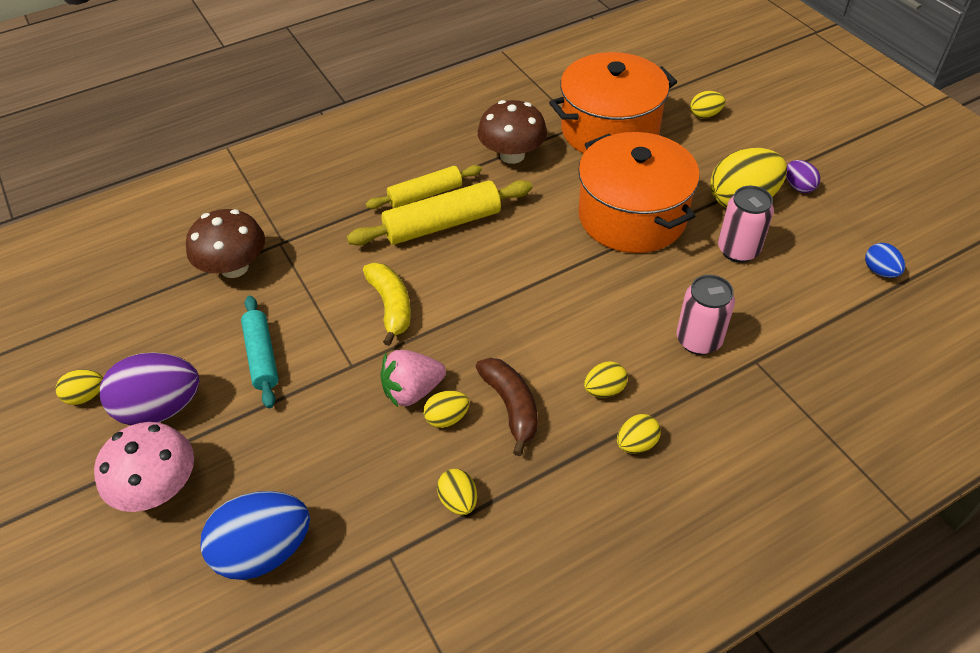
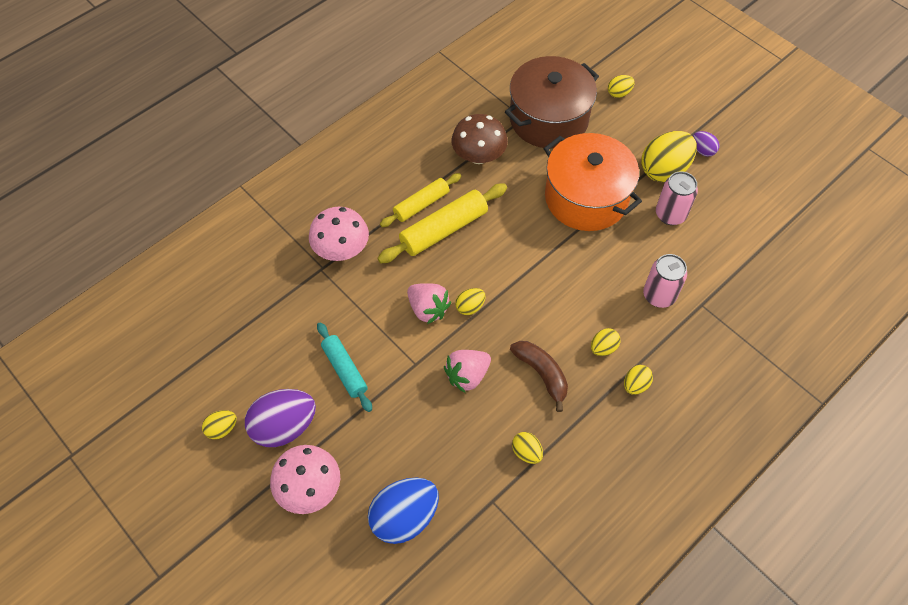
camera: 15 degrees left, 10 degrees up
brown mushroom [186,209,265,278] -> none
yellow banana [363,263,411,346] -> pink strawberry [407,283,451,324]
yellow egg [423,390,469,428] -> yellow egg moved to [455,288,486,315]
orange pot [549,52,677,154] -> brown pot [505,56,599,149]
blue egg [865,243,905,278] -> none
none -> pink mushroom [309,207,369,261]

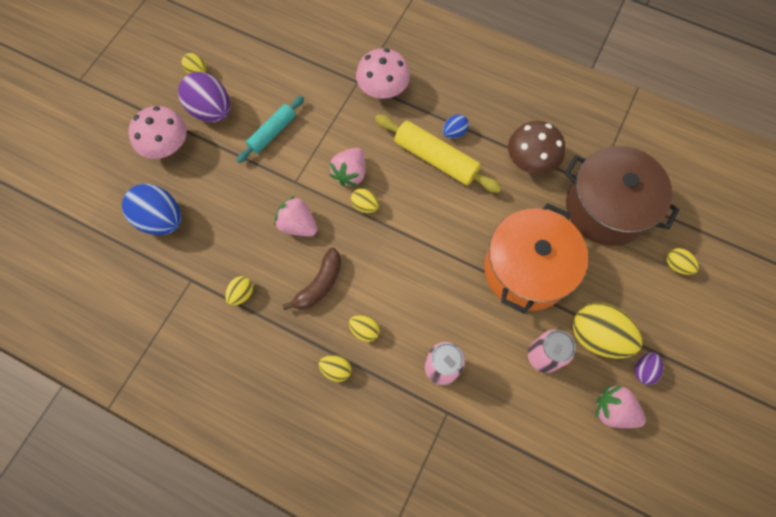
camera: 70 degrees right, 10 degrees up
yellow rolling pin [380,173,461,227] -> blue egg [443,114,469,138]
none -> pink strawberry [596,385,646,428]

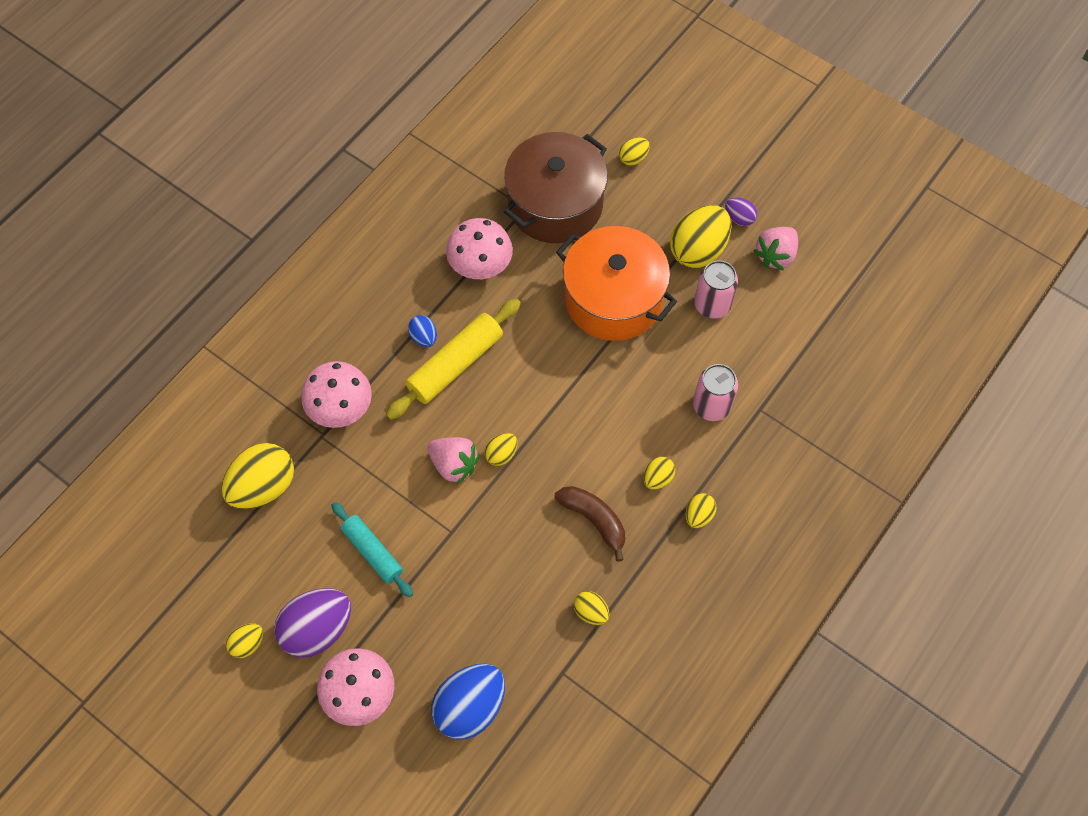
camera: 80 degrees left, 5 degrees down
pink strawberry [274,196,318,236] -> none
brown mushroom [508,121,565,174] -> pink mushroom [446,218,513,279]
none -> yellow egg [222,443,294,509]

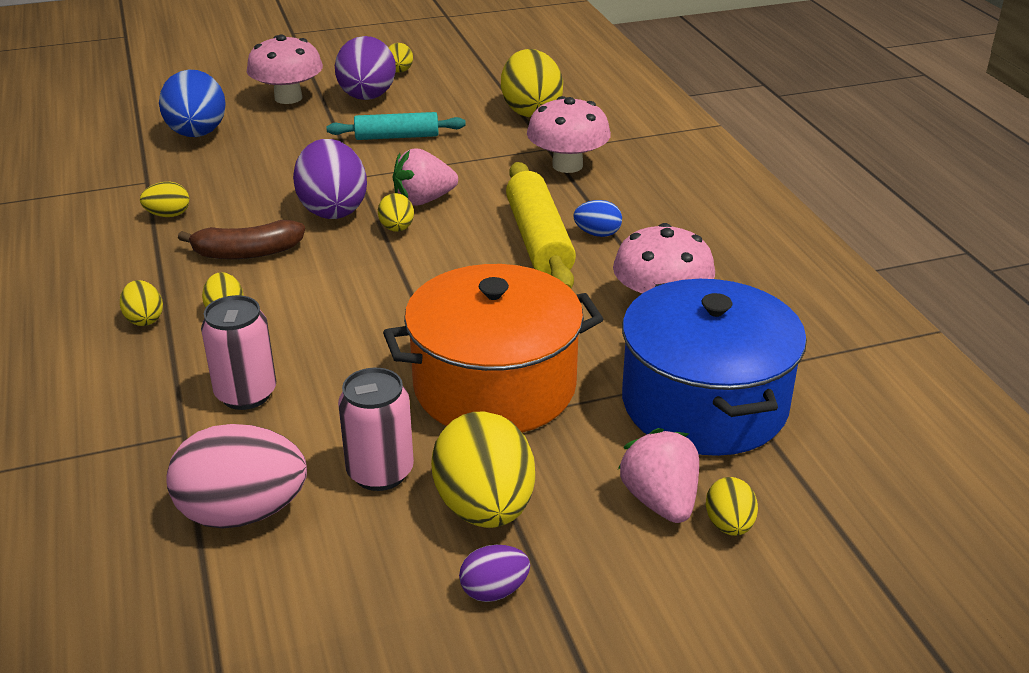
camera: 125 degrees right, 30 degrees down
brown pot [504,132,608,243] -> blue pot [622,279,807,456]
pink strawberry [753,227,798,271] -> pink strawberry moved to [618,428,699,523]
none -> pink egg [166,424,307,529]
none -> purple egg [293,139,367,219]

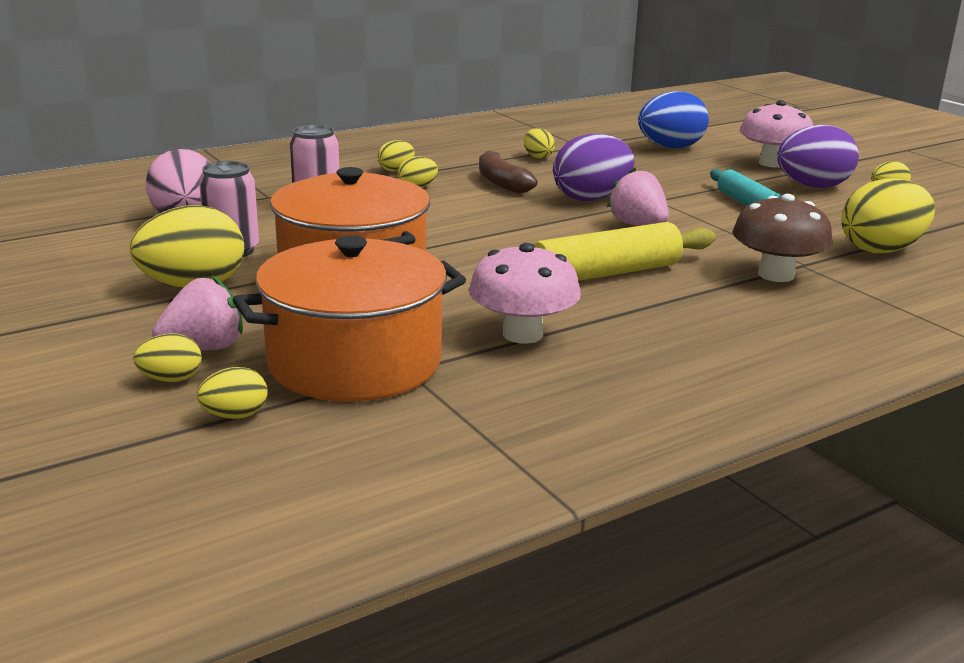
camera: 75 degrees right, 10 degrees down
yellow egg [378,193,414,232] -> yellow egg moved to [197,367,268,419]
purple egg [459,545,530,602] -> none
pink mushroom [527,96,611,173] -> brown mushroom [732,194,833,282]
blue egg [573,200,622,237] -> none
blue pot [622,279,807,456] -> orange pot [233,236,466,402]

